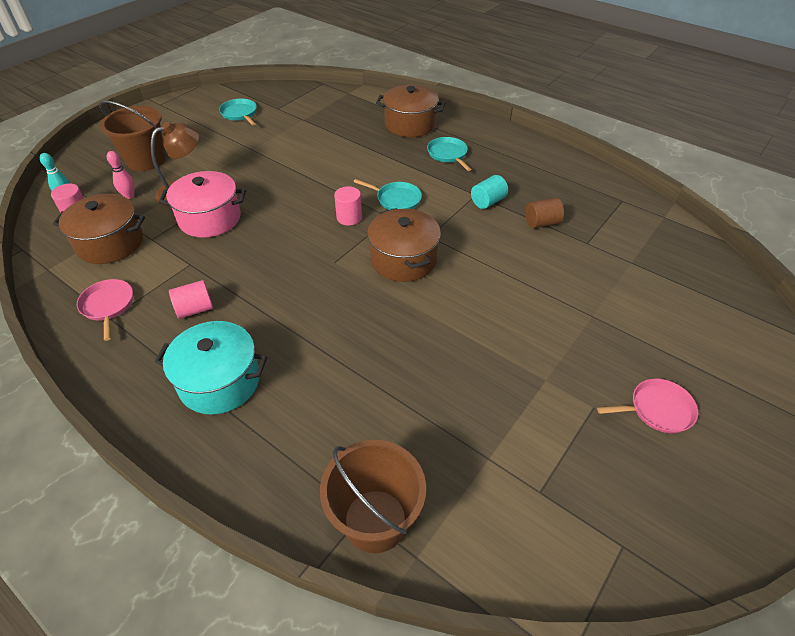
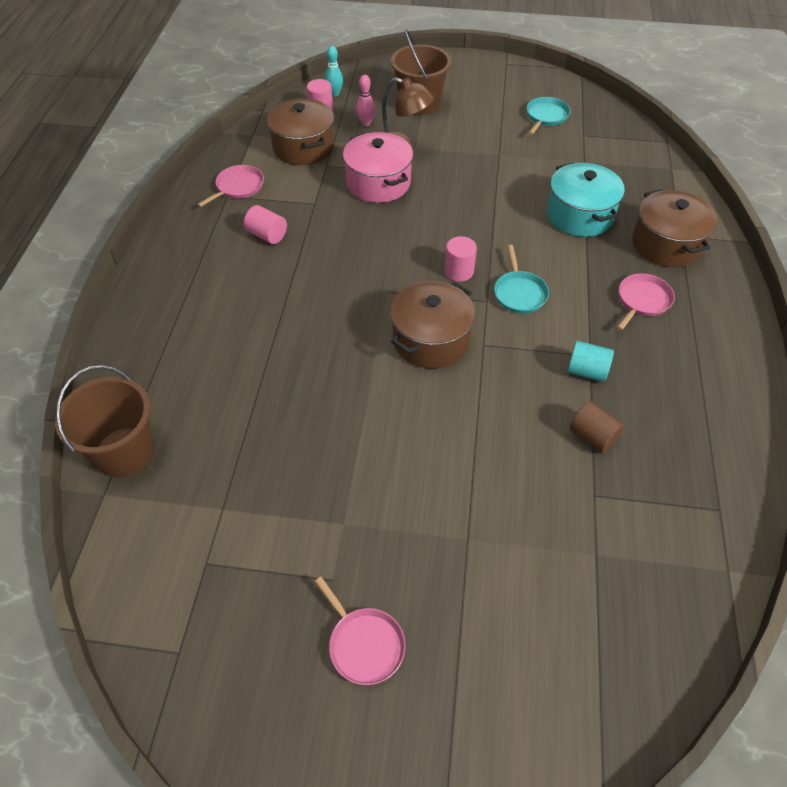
camera: 60 degrees right, 5 degrees up
turquoise pot [154,321,267,415] -> turquoise pot moved to [547,162,625,237]
turquoise pan [427,137,471,171] -> pink pan [617,273,675,330]

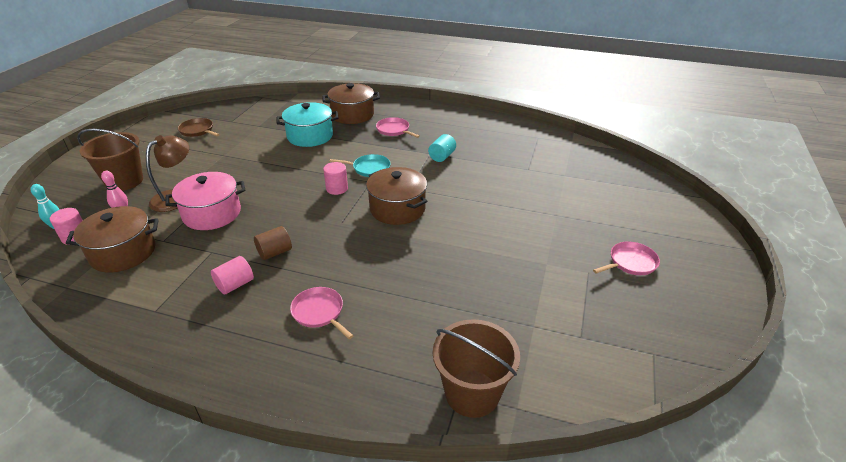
camera: 80 degrees left, 15 degrees down
pink pan [197,165,264,207] -> pink pan moved to [290,287,353,339]
turquoise pan [526,97,571,135] -> brown pan [178,118,220,137]
brown cylinder [570,401,624,453] -> brown cylinder moved to [254,226,292,260]

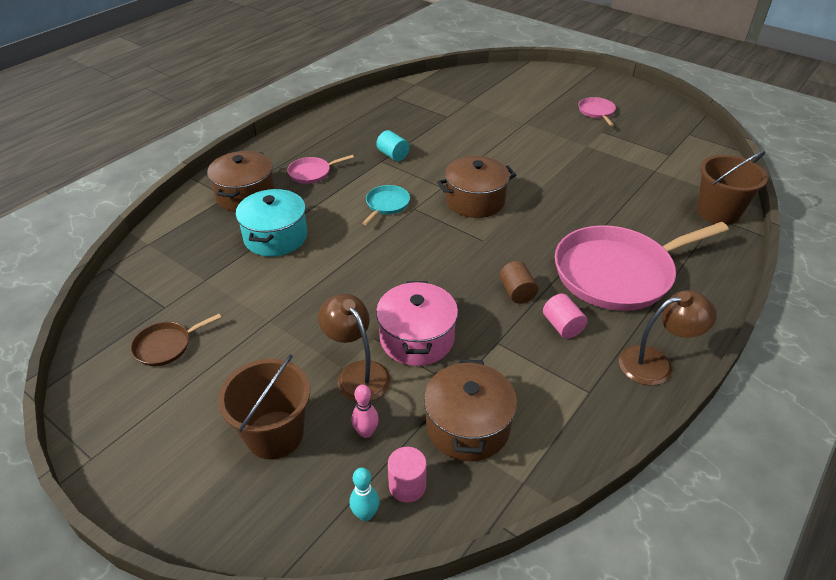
camera: 70 degrees left, 5 degrees up
pink pan [290,287,353,339] -> pink pan [555,222,729,311], size x2.33
pink cylinder [323,162,348,195] -> none
none -> brown lamp [619,290,717,386]

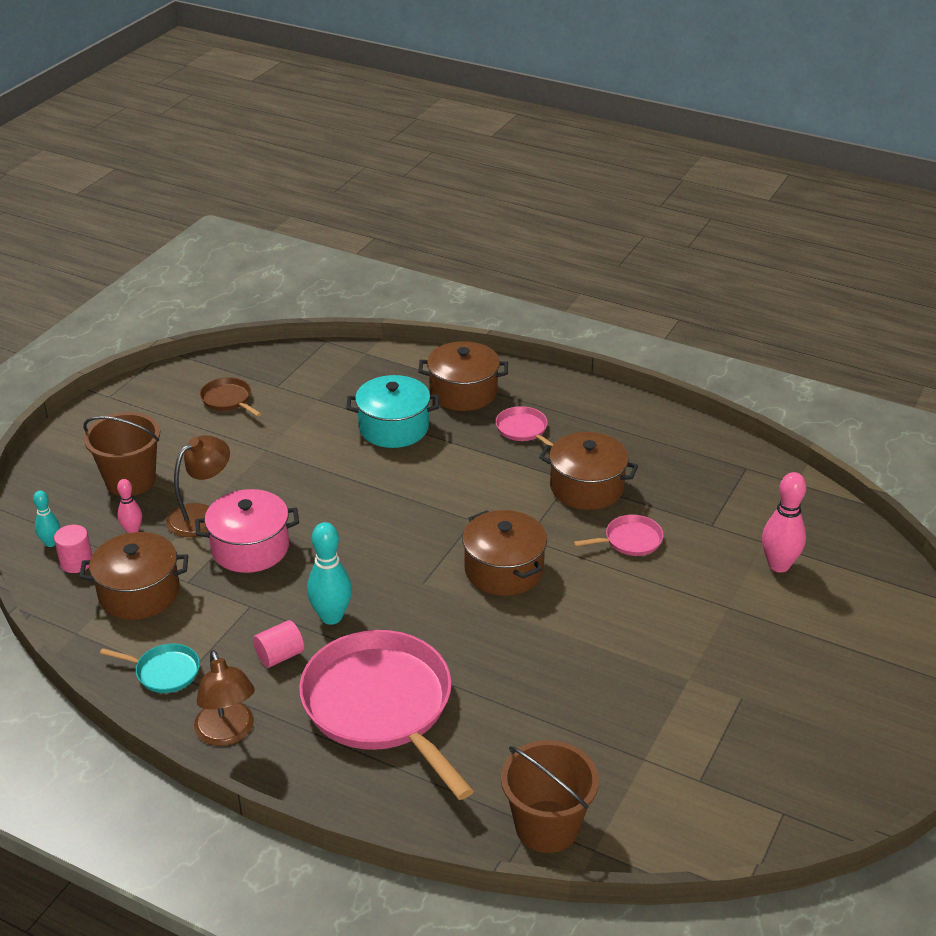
camera: 80 degrees right, 5 degrees down
turquoise pan [362,185,410,225] -> turquoise pan moved to [100,644,200,693]
turquoise cylinder [376,130,410,161] -> brown pot [539,432,638,510]
brown cylinder [500,261,538,304] -> turquoise bowling pin [307,522,352,625]
pink pan [578,97,616,126] -> pink pan moved to [573,515,664,556]
none -> pink bowling pin [762,472,806,572]

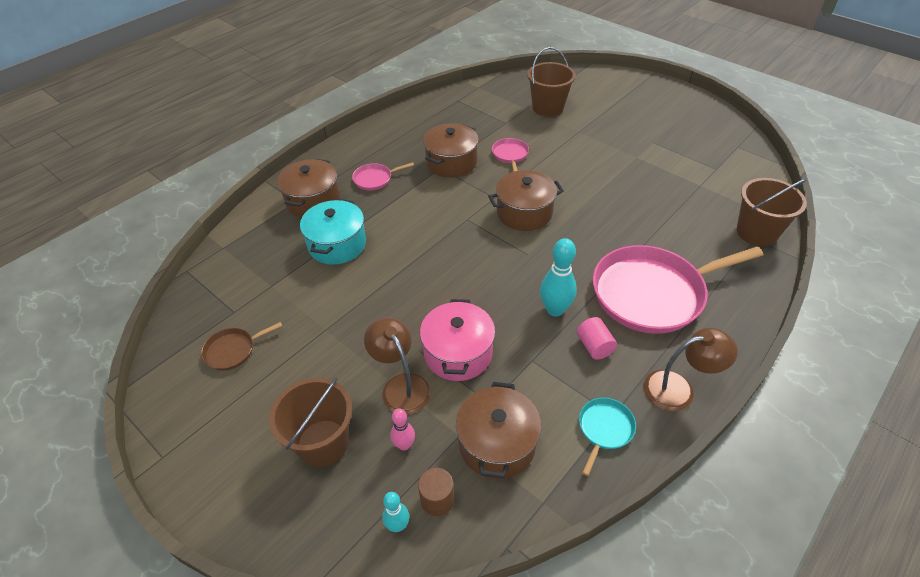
camera: 75 degrees left, 10 degrees up
pink cylinder [54,525,92,573] -> brown cylinder [418,468,454,516]
pink bowling pin [762,472,806,572] -> brown bucket [527,47,576,117]

